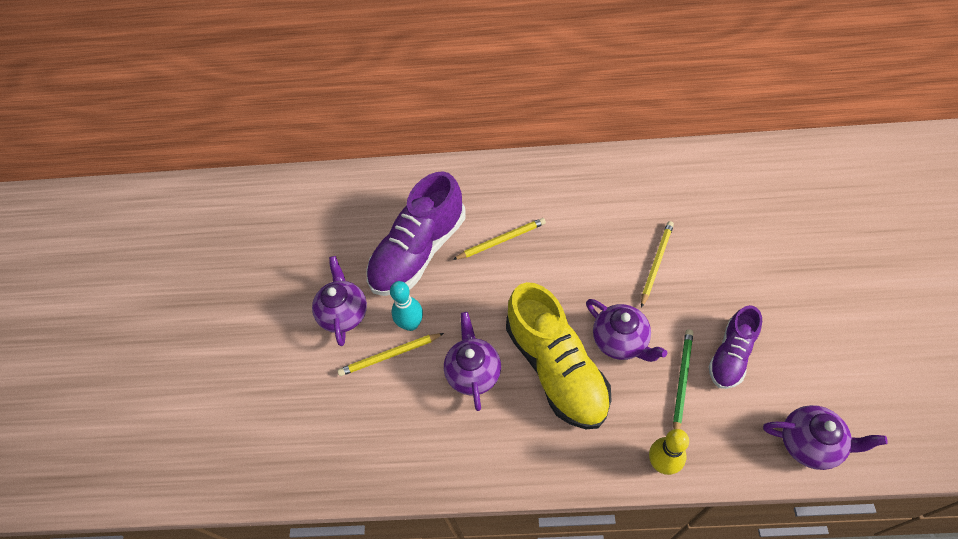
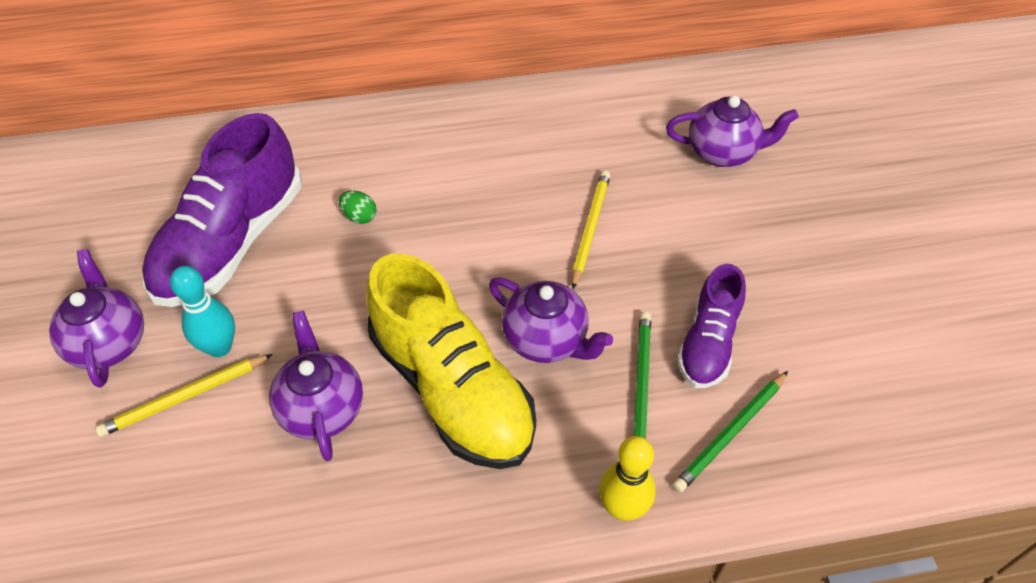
camera: 15 degrees left, 5 degrees down
yellow pencil [453,218,546,260] -> green egg [339,191,377,224]
purple teapot [763,405,888,470] -> purple teapot moved to [666,95,799,167]
none -> green pencil [672,371,788,493]

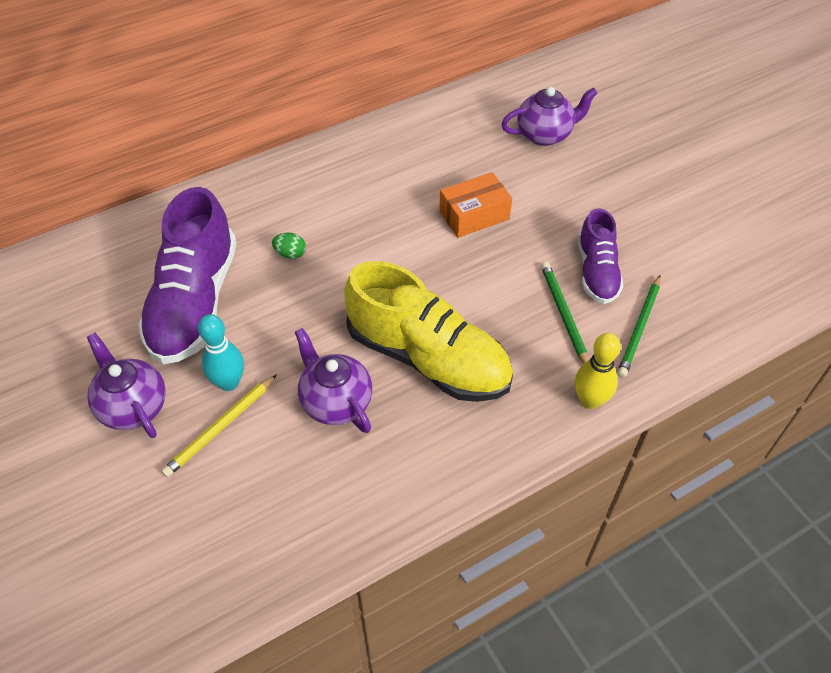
camera: 20 degrees left, 0 degrees up
purple teapot [489,277,613,363] -> none
yellow pencil [572,170,611,289] -> orange box [439,172,512,238]

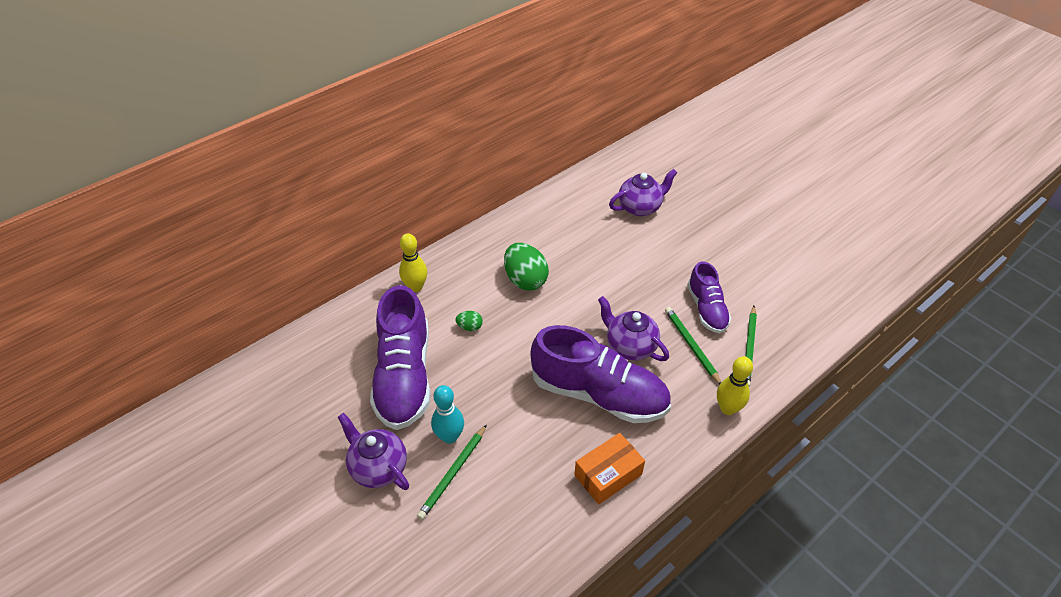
camera: 10 degrees left, 5 degrees down
yellow pencil [161,374,277,478] -> green pencil [417,424,487,520]
purple teapot [295,328,373,433] -> purple teapot moved to [598,296,669,361]
yellow shoe [344,261,513,402] -> purple shoe [530,325,671,423]
orange box [439,172,512,238] -> orange box moved to [574,433,645,505]
none -> yellow bowling pin [399,233,427,292]
none -> green egg [504,243,549,290]

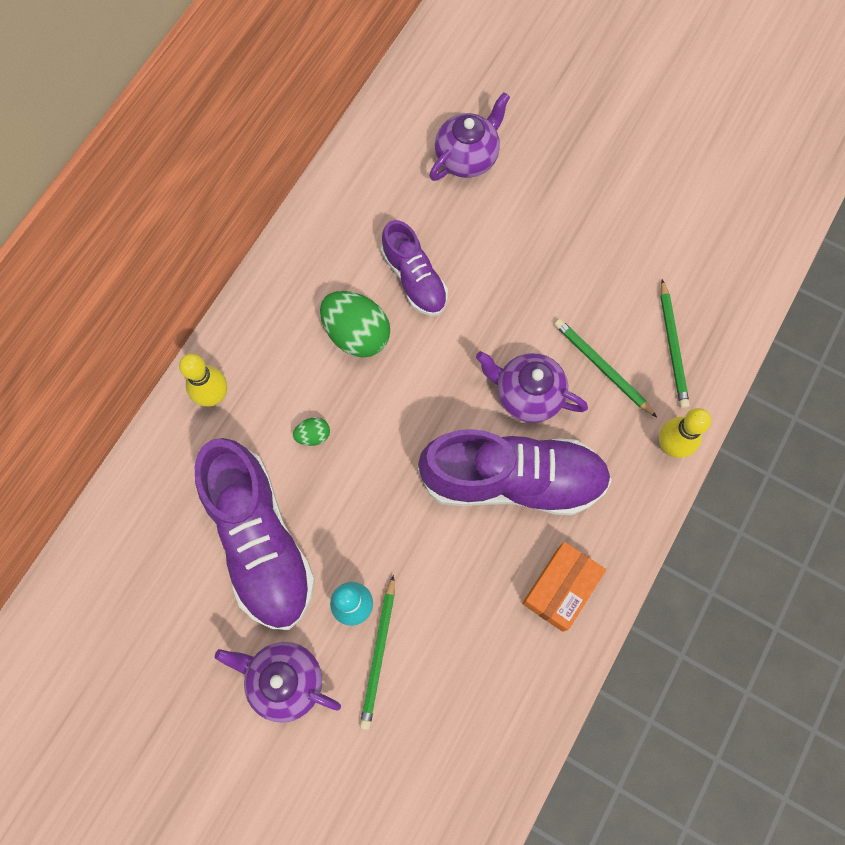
camera: 20 degrees left, 25 degrees up
purple shoe [687,261,731,333] -> purple shoe moved to [381,220,448,316]

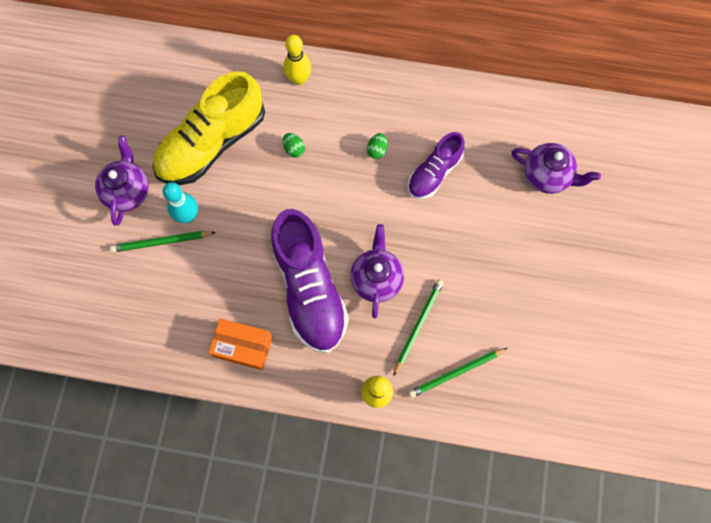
camera: 70 degrees right, 0 degrees up
purple shoe [195,438,315,630] -> yellow shoe [153,71,265,185]
green egg [320,291,390,358] -> green egg [367,133,387,159], size x0.48

